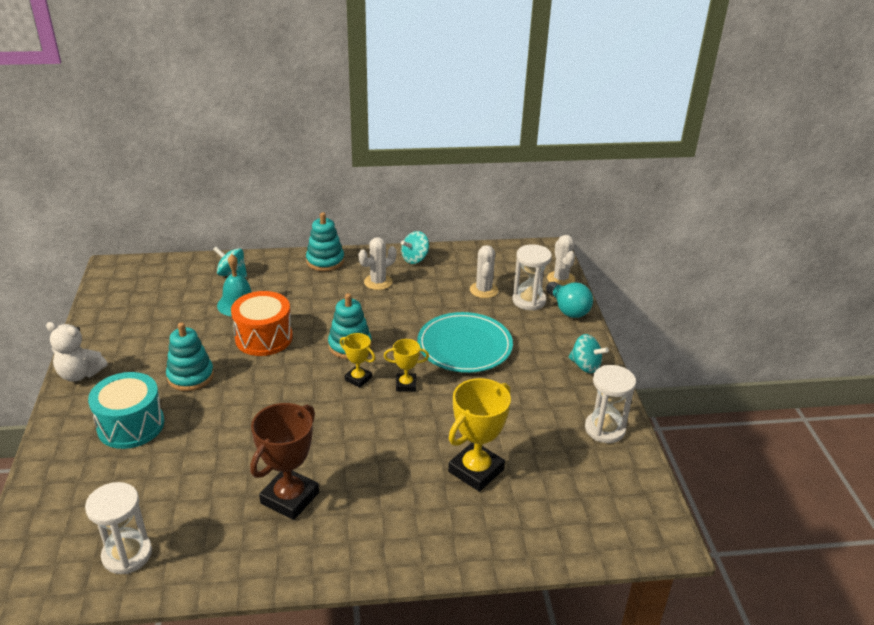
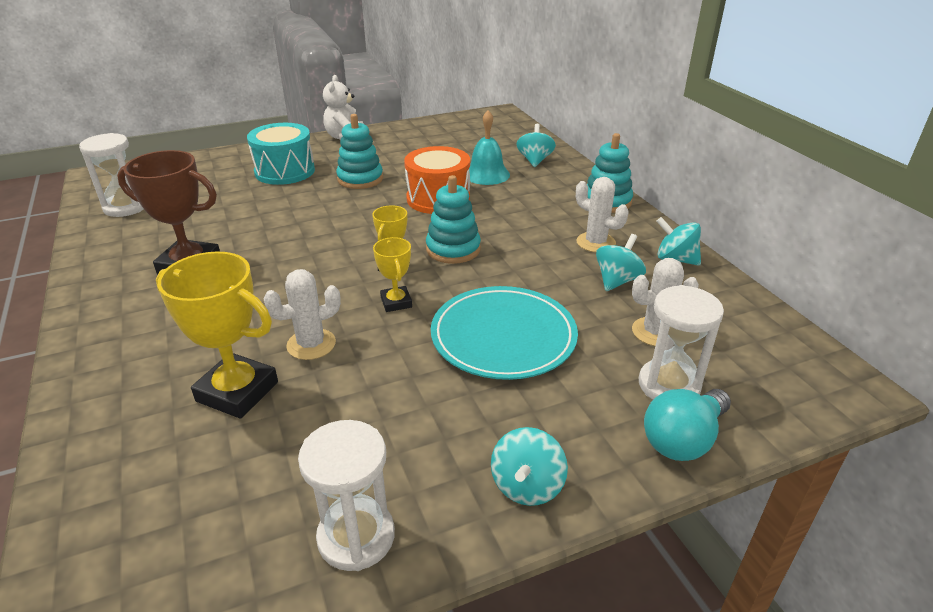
camera: 75 degrees right, 0 degrees up
white cactus [547,235,575,286] -> white cactus moved to [264,269,341,360]
none -> turquoise spinning top [596,234,646,291]

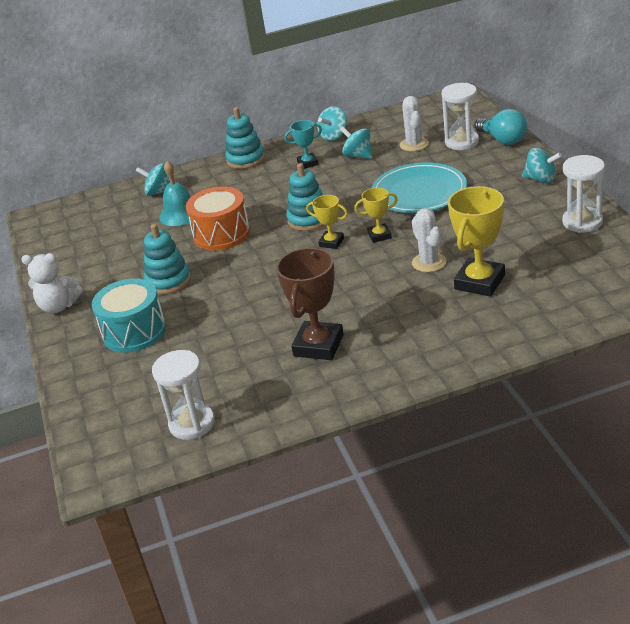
camera: 80 degrees left, 0 degrees up
white cactus [576,177,629,252] -> turquoise trophy [284,120,322,169]

